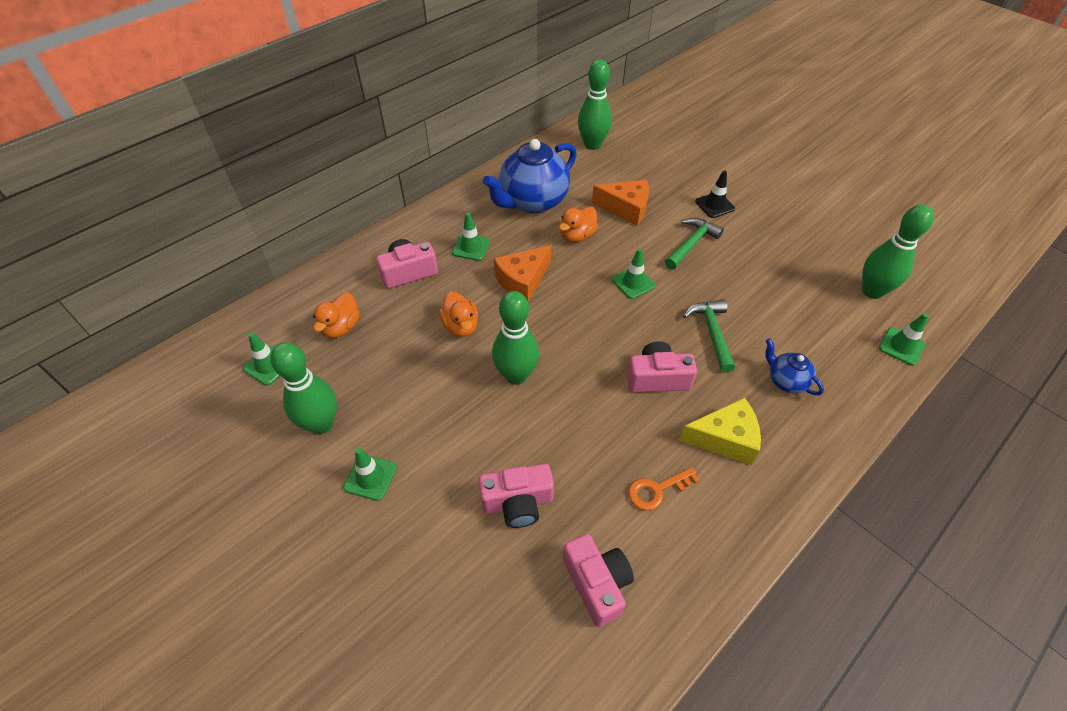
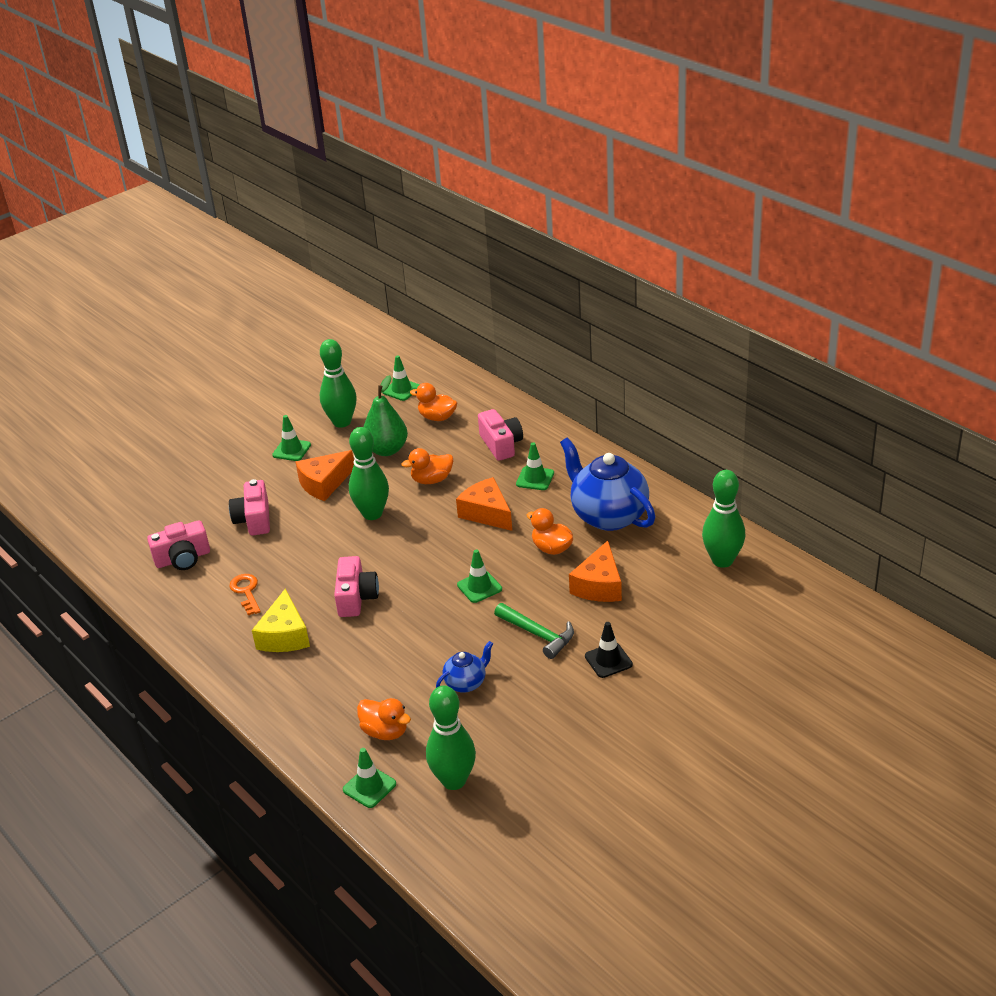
camera: 95 degrees right, 15 degrees down
green hammer [683,299,735,373] -> none
blue teapot [765,338,824,395] -> blue teapot moved to [436,641,493,693]
none -> orange cheese [296,450,354,501]
none -> orange duck [357,698,411,740]
none -> green pear [363,375,408,456]

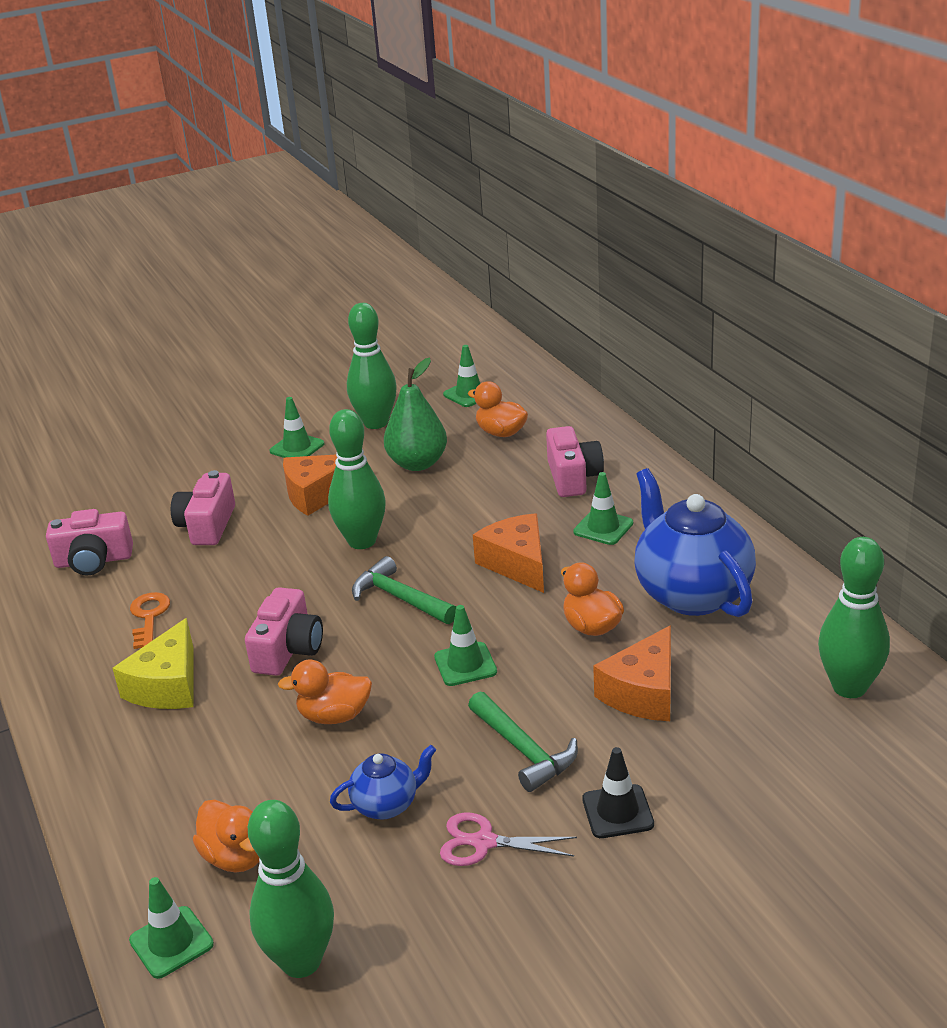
camera: 15 degrees right, 5 degrees down
orange duck [402,448,453,484] -> orange duck moved to [278,660,372,724]
none -> green hammer [352,556,456,624]
none -> pink scissors [440,813,577,866]

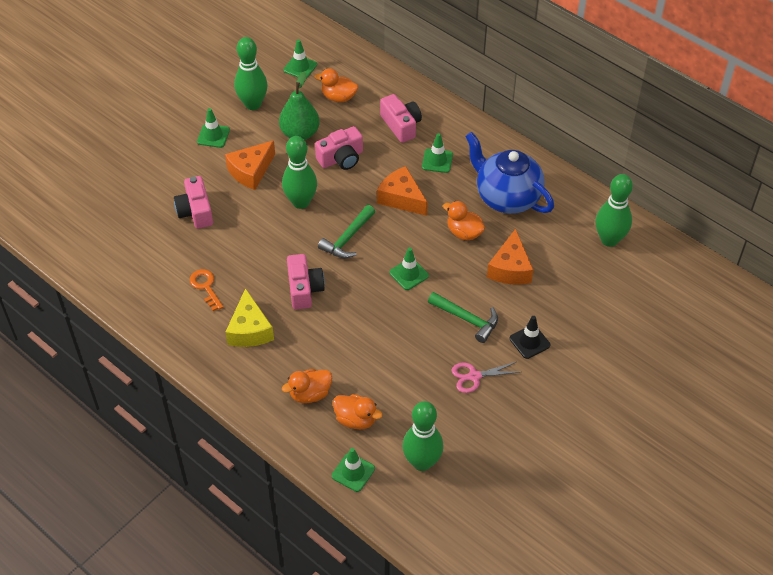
camera: 25 degrees left, 20 degrees up
pink camera [46,509,133,575] -> pink camera moved to [315,126,363,170]
orange duck [278,660,372,724] -> orange duck moved to [282,369,332,403]
blue teapot [330,745,436,819] -> none
green hammer [352,556,456,624] -> green hammer turned 75 degrees counterclockwise [318,205,375,258]

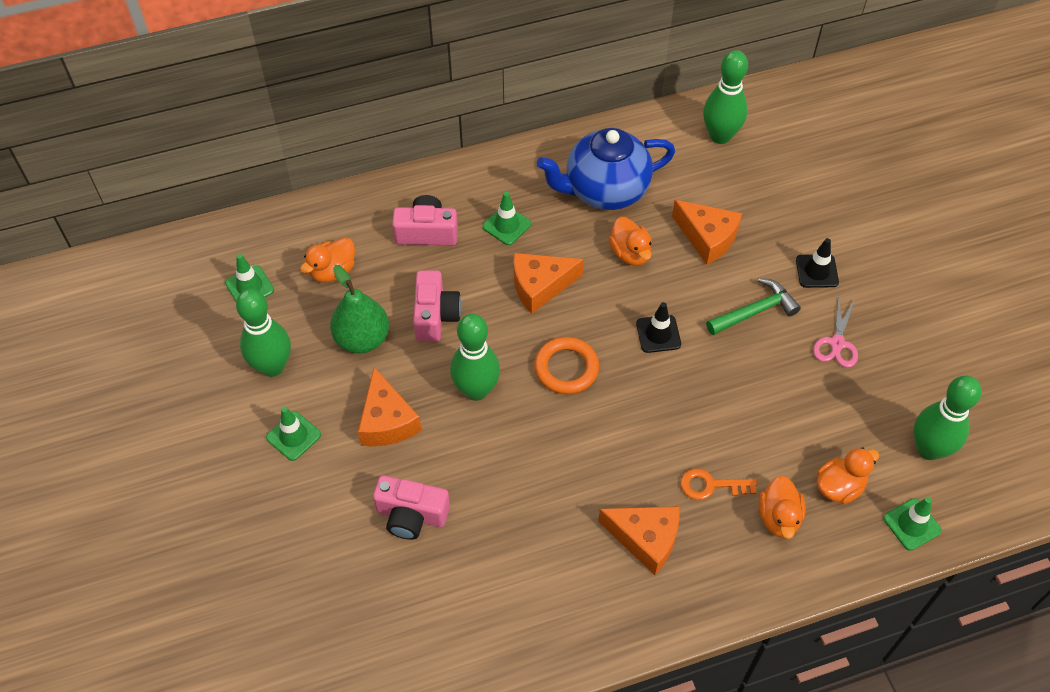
camera: 60 degrees left, 5 degrees up
orange key [189,269,223,311] -> orange key moved to [680,469,757,500]
yellow cheese [225,288,274,347] -> orange cheese [598,506,680,575]
pink camera [287,254,325,310] -> none
green hammer [318,205,375,258] -> orange ring [534,337,599,394]
green traffic cone [389,247,429,290] -> black traffic cone [636,302,681,353]
orange duck [443,201,485,240] -> orange duck turned 90 degrees counterclockwise [609,217,652,266]

